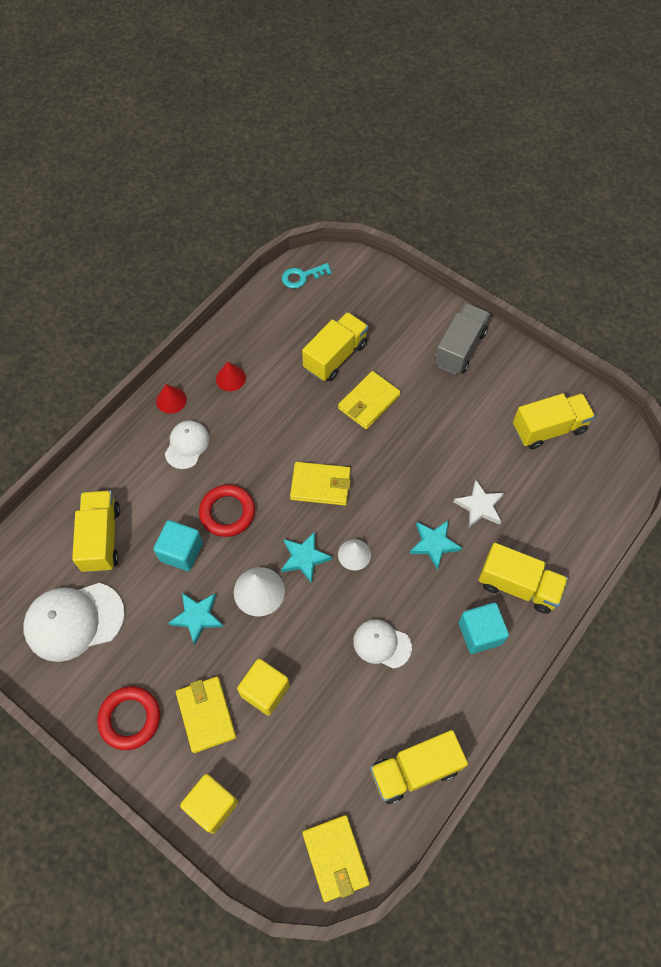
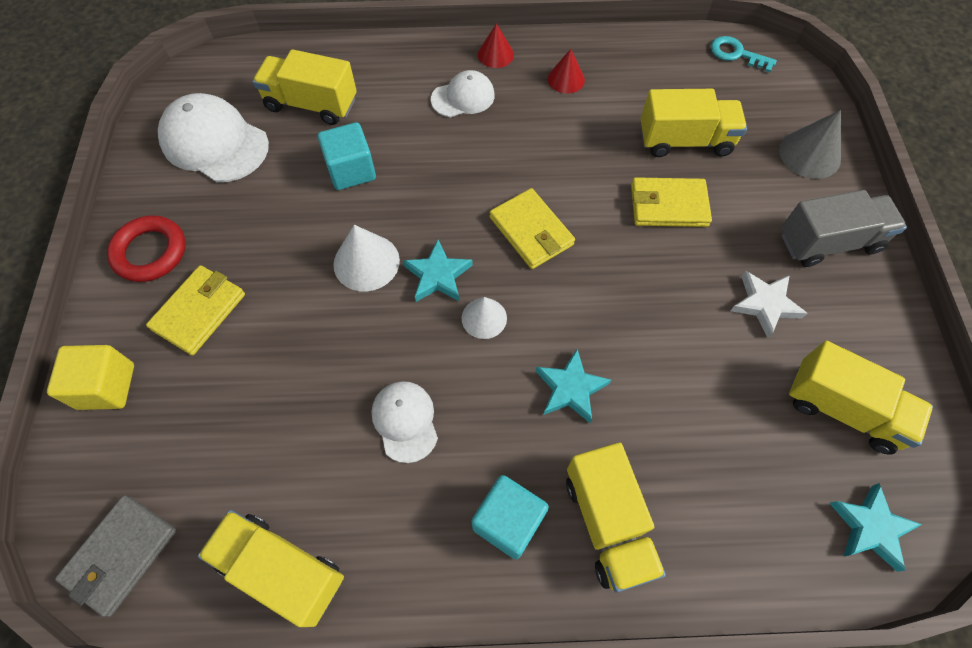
camera: 50 degrees right, 0 degrees up
yellow truck [72,491,120,573] -> yellow truck turned 120 degrees counterclockwise [253,49,357,125]
turquoise star [169,593,223,645] -> turquoise star moved to [829,483,922,572]
red ring [199,485,255,537] -> none
yellow cube [237,659,290,716] -> none
yellow wallet [302,815,370,902] -> grey wallet [55,495,176,617]
white star [454,480,504,528] -> white star moved to [731,271,807,338]
none -> grey cone [779,110,841,179]

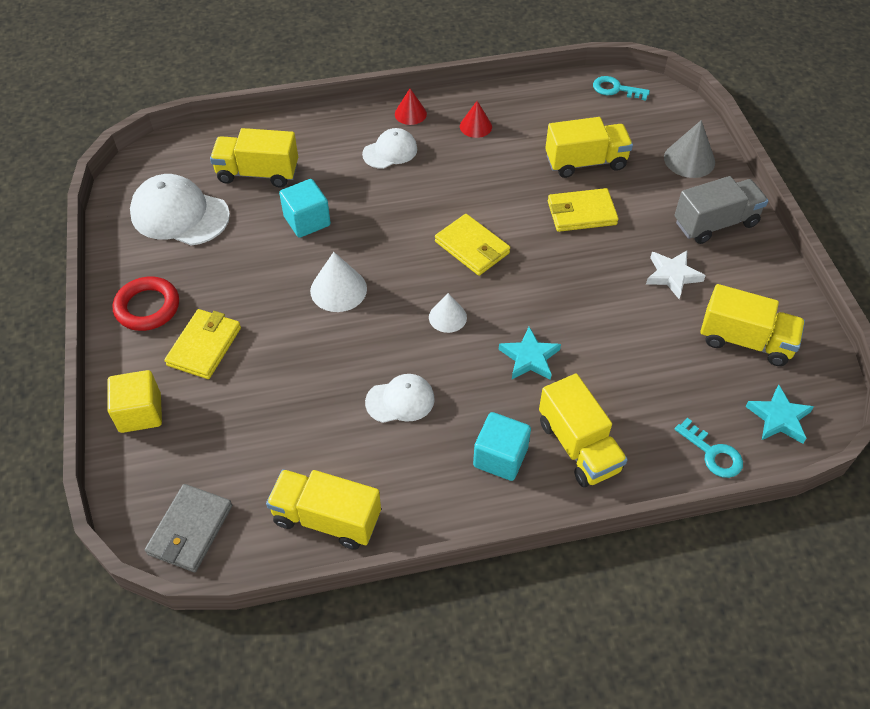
camera: 10 degrees left, 10 degrees down
white cap [371,381,438,463] -> white cap turned 105 degrees clockwise [365,374,435,423]
turquoise star [403,240,473,302] -> none
none -> turquoise key [675,418,743,478]

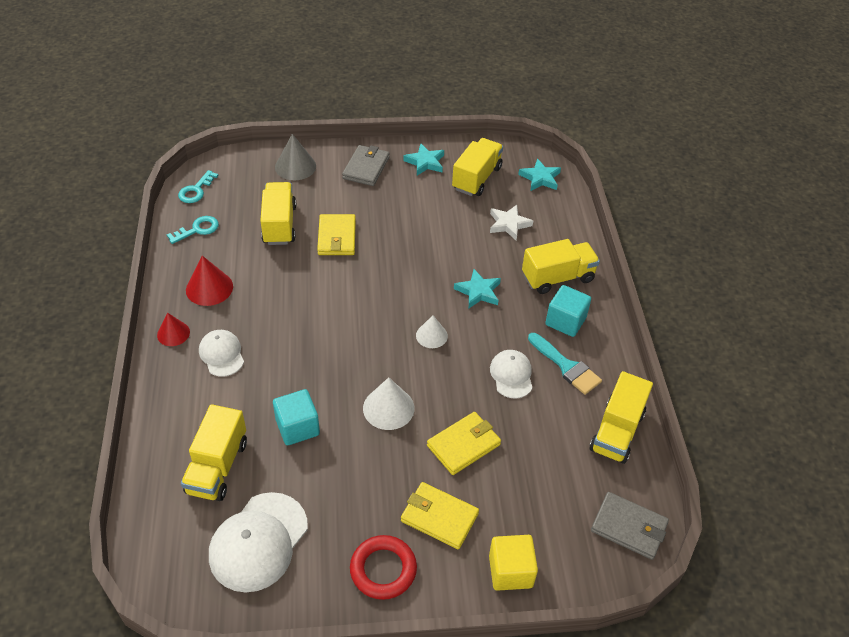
camera: 85 degrees left, 5 degrees down
yellow wallet [435,214,510,276] -> yellow wallet moved to [427,412,501,475]
red cone [460,101,492,138] -> red cone [186,256,233,306], size x1.51
white star [646,251,706,299] -> white star moved to [490,205,533,240]
grey truck [674,176,768,244] -> grey wallet [342,145,390,186]
turquoise key [675,418,743,478] -> turquoise key moved to [167,216,219,244]
none -> turquoise star [403,143,444,176]
none -> turquoise brush [528,333,602,395]

